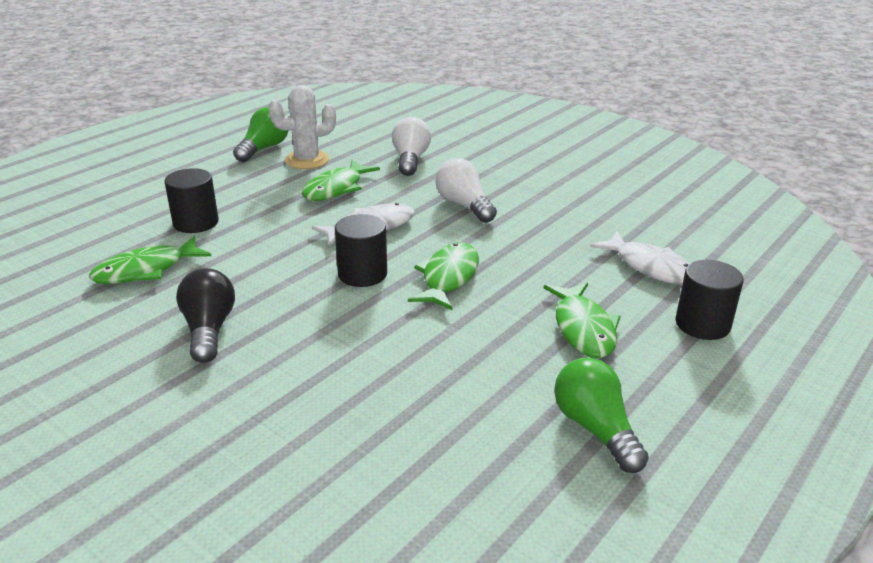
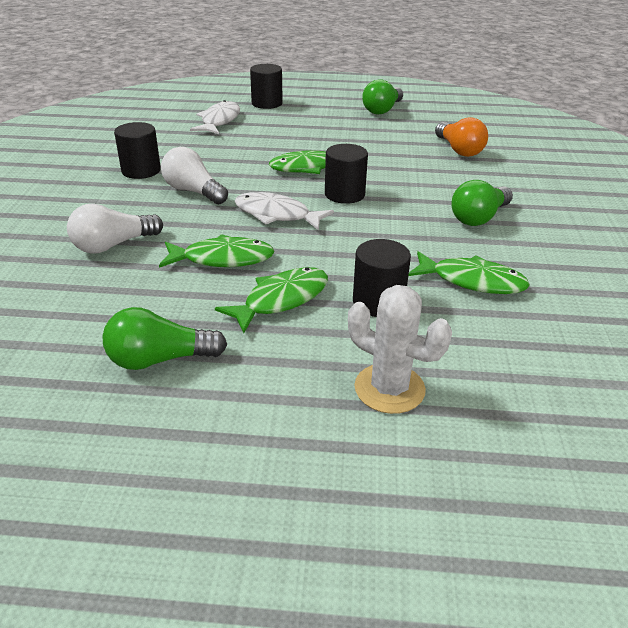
camera: 125 degrees left, 5 degrees up
black light bulb [176,268,235,363] -> green light bulb [452,180,513,226]
white cactus [269,85,336,169] -> white cactus moved to [348,285,452,414]
white light bulb [436,158,497,223] -> white light bulb turned 105 degrees clockwise [161,147,228,204]
green fish [544,283,621,358] -> green fish moved to [215,267,328,333]
none -> black cylinder [114,122,161,179]
none -> orange light bulb [435,117,488,157]

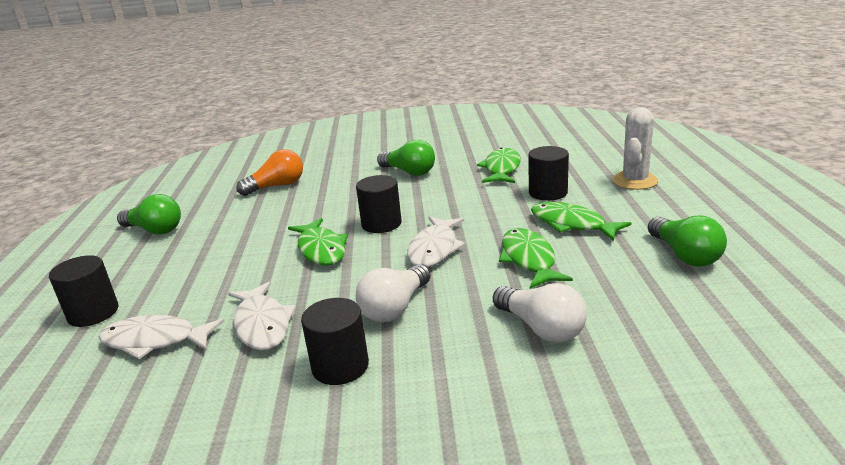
camera: 95 degrees left, 10 degrees down
none -> white fish [228,281,296,351]

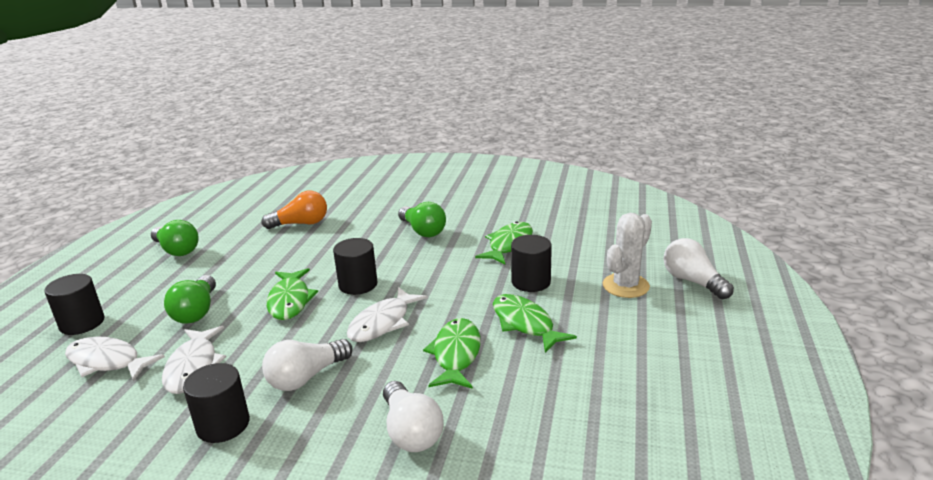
camera: 15 degrees right, 0 degrees up
green light bulb [648,216,727,266] -> green light bulb moved to [164,275,216,324]
none -> white light bulb [664,238,734,300]

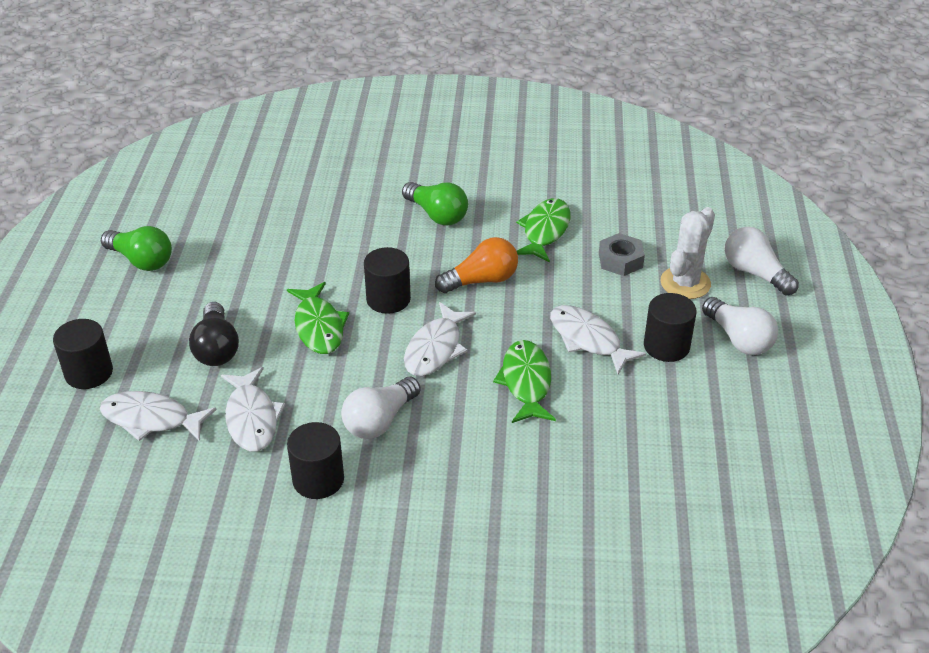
camera: 10 degrees left, 15 degrees up
green light bulb [164,275,216,324] -> black light bulb [189,302,239,366]
orange light bulb [261,191,327,229] -> orange light bulb moved to [435,237,518,293]
white light bulb [383,381,444,452] -> white light bulb moved to [702,297,778,355]
green fish [493,294,577,353] -> white fish [550,305,646,374]
black cylinder [511,235,552,292] -> black cylinder moved to [644,293,696,362]
none -> grey nut [599,233,645,276]

